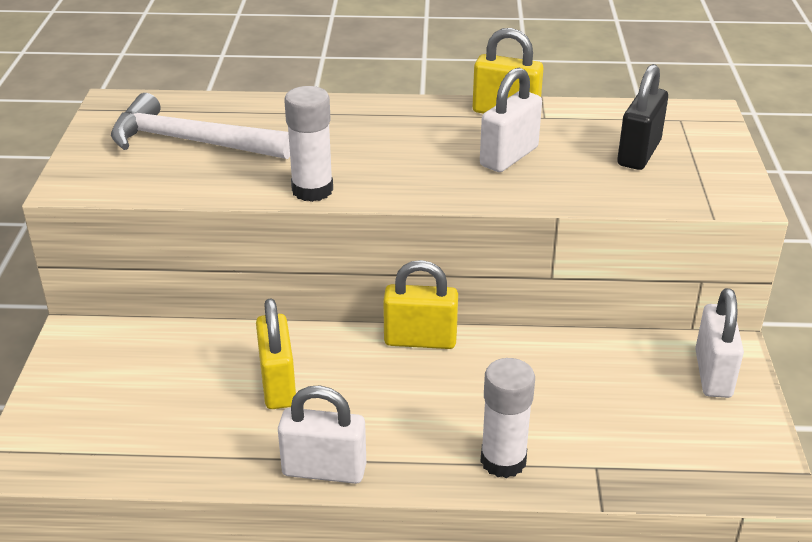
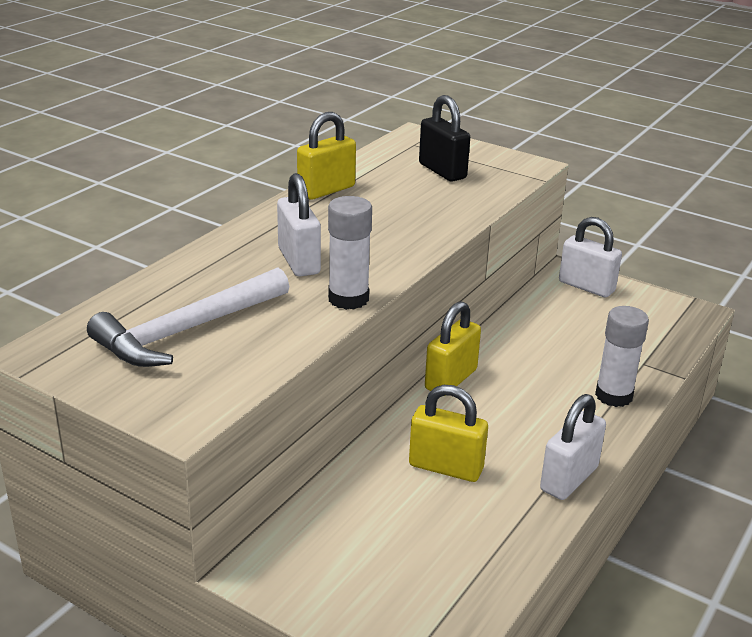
camera: 60 degrees left, 5 degrees down
white padlock [480,68,542,172] -> white padlock moved to [277,173,321,277]

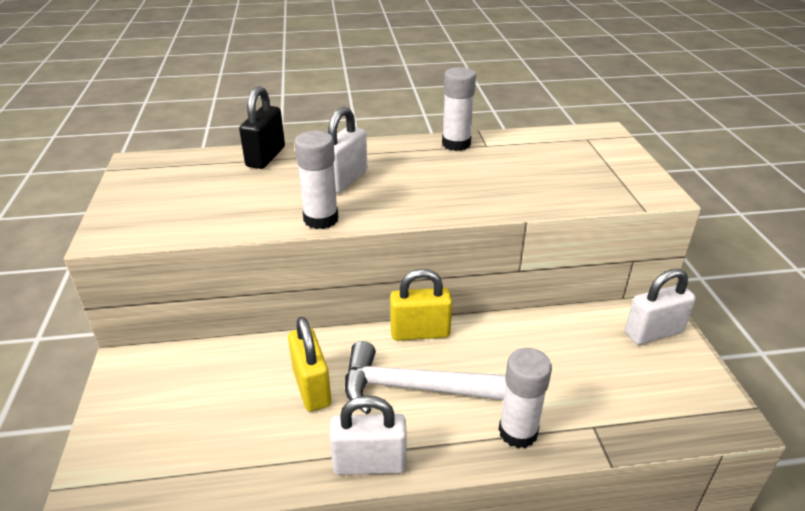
camera: 50 degrees right, 5 degrees up
white hammer [87,267,290,367] -> white hammer moved to [345,341,506,414]
yellow padlock [297,112,356,200] -> white glue stick [442,67,476,151]
black padlock [419,95,470,182] -> black padlock moved to [239,86,285,169]
white padlock [559,217,622,297] -> white padlock turned 75 degrees clockwise [625,269,696,345]

